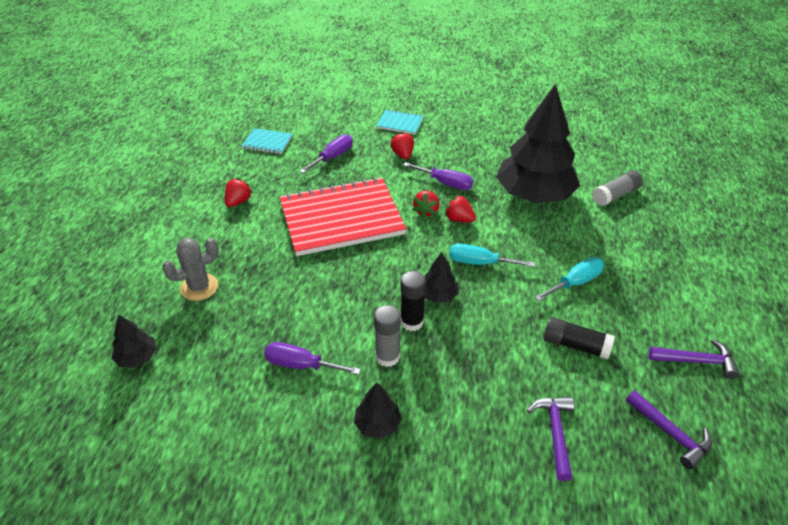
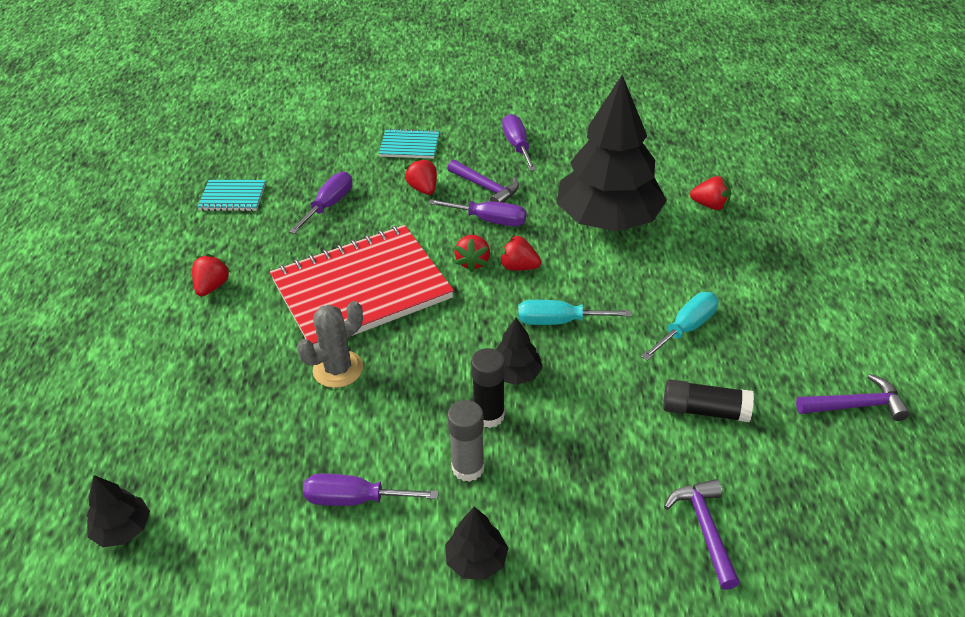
camera: 10 degrees left, 0 degrees up
grey cactus [162,238,219,301] -> grey cactus moved to [297,301,363,388]
grey glue stick [592,170,643,206] -> red strawberry [690,176,731,210]
purple hammer [626,390,712,470] -> purple hammer moved to [447,160,519,203]
none -> purple screwdriver [502,114,536,171]

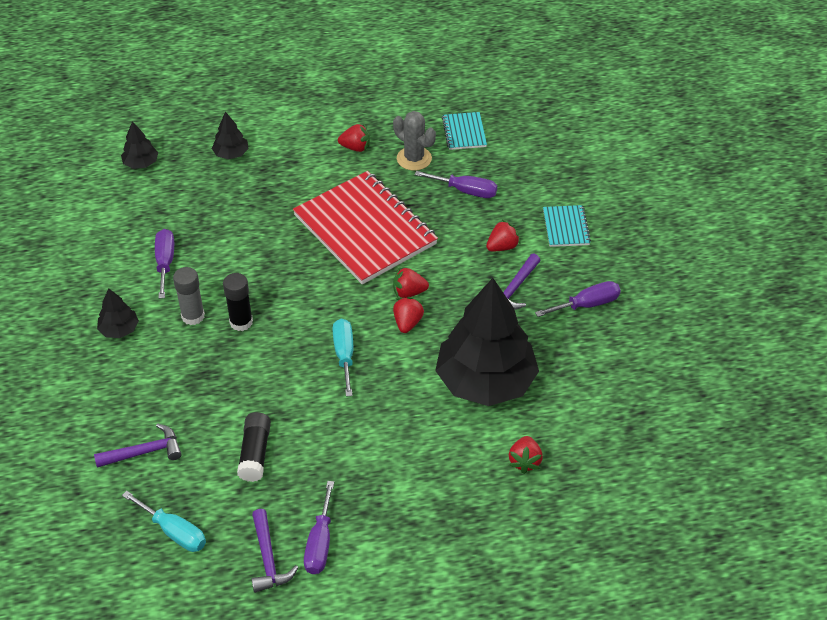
camera: 80 degrees right, 5 degrees up
grey cactus [297,301,363,388] -> grey cactus moved to [393,111,436,171]
purple screwdriver [428,199,527,226] -> purple screwdriver moved to [304,481,334,574]
black tree [496,318,543,385] -> black tree moved to [212,112,248,159]
turquoise screwdriver [641,292,718,361] -> turquoise screwdriver moved to [122,491,206,552]

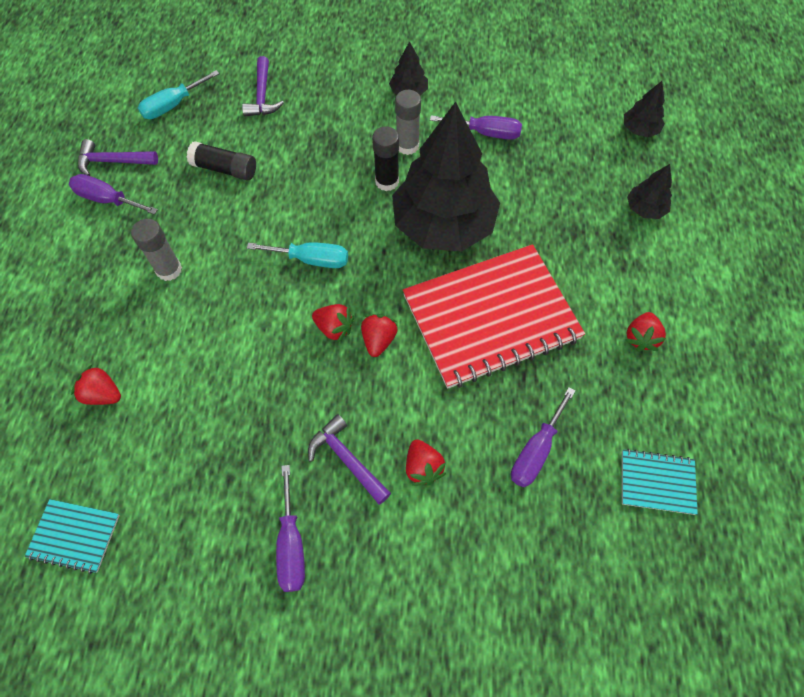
camera: 105 degrees right, 15 degrees up
grey cactus [393,111,436,171] -> none
black tree [435,278,539,406] -> black tree moved to [392,102,500,252]
turquoise notebook [543,205,591,247] -> turquoise notebook moved to [24,499,120,574]
none -> grey glue stick [131,219,182,281]

